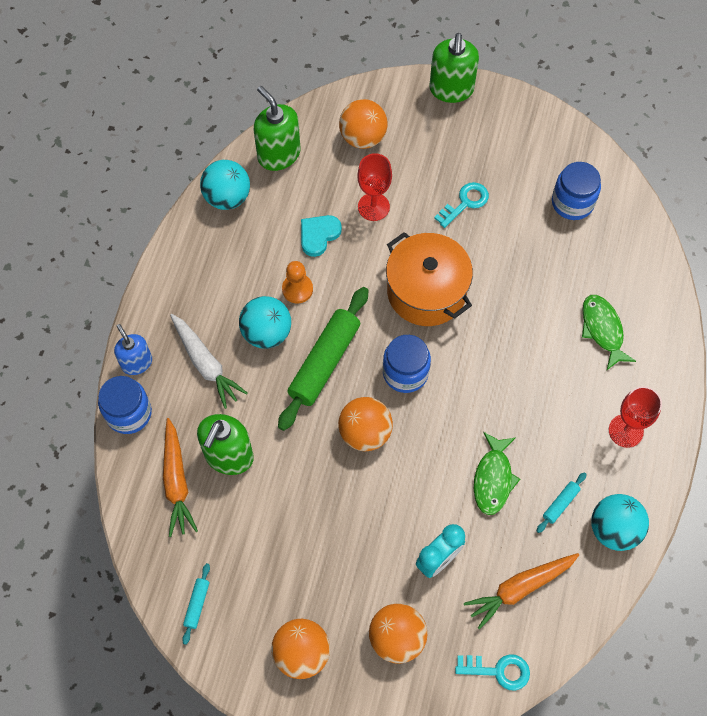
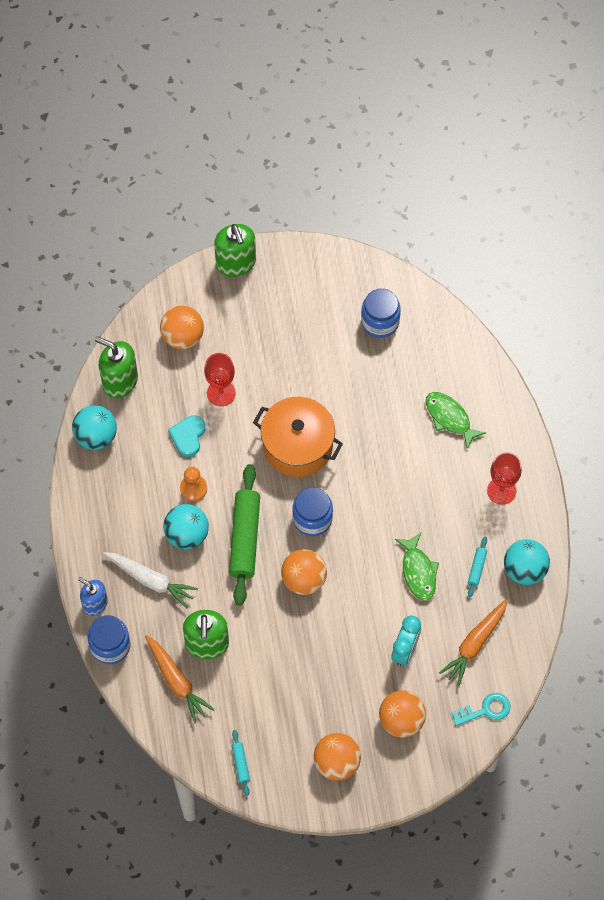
camera: 25 degrees left, 0 degrees up
turquoise key [434,182,489,228] -> none

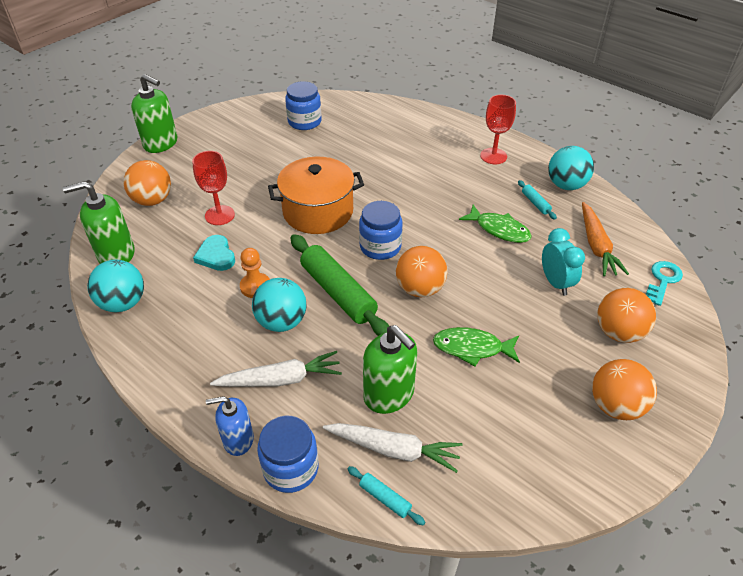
camera: 40 degrees left, 20 degrees down
orange carrot [145,635,215,724] -> white carrot [323,423,462,473]
turquoise rolling pin [232,730,250,796] -> turquoise rolling pin moved to [348,466,425,525]
green fish [426,392,486,449] -> green fish moved to [433,327,520,367]

